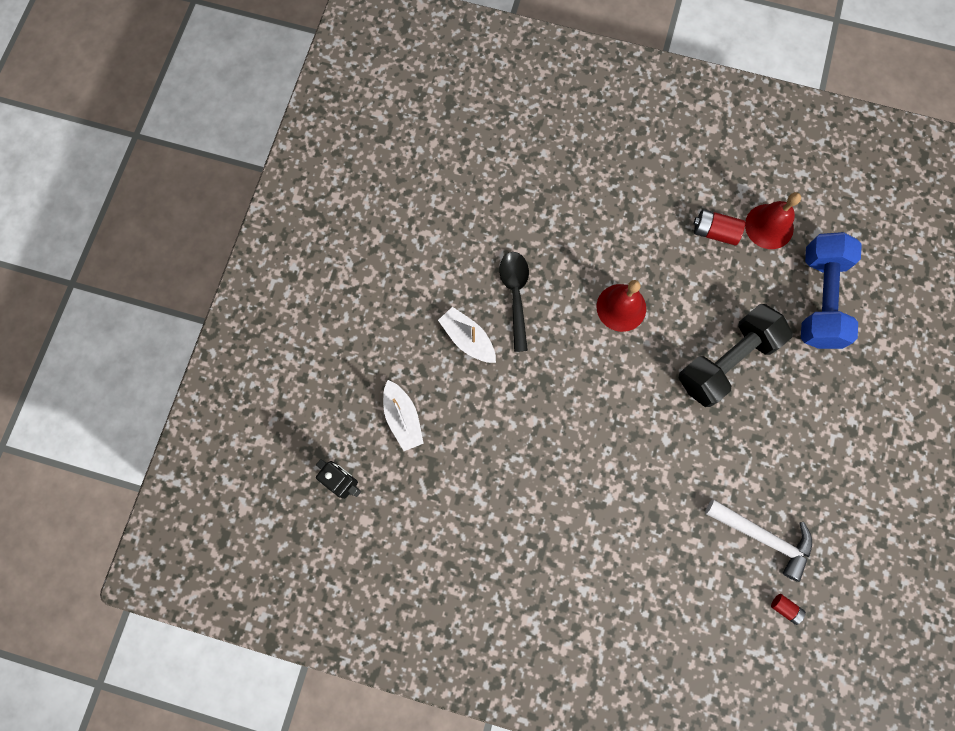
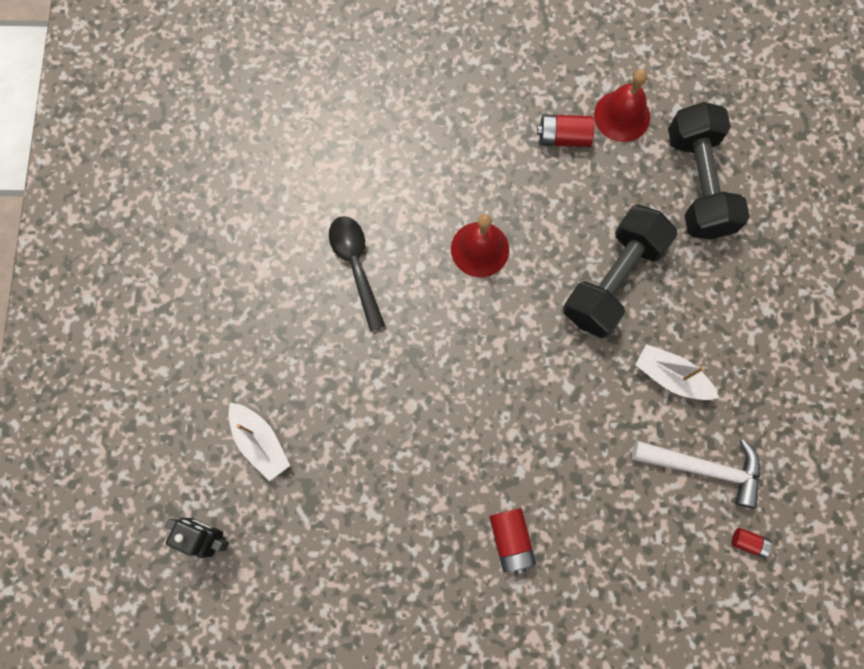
camera: 15 degrees left, 0 degrees up
white boat [438,307,496,363] -> white boat moved to [635,344,719,400]
blue dumbbell [801,232,862,349] -> black dumbbell [668,102,750,239]
none -> red battery [489,508,536,574]

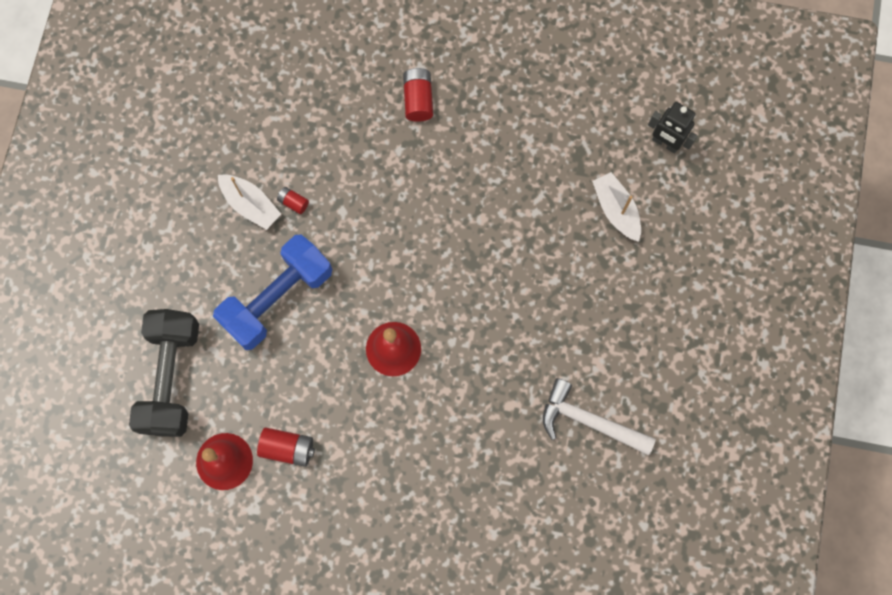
camera: 170 degrees left, 0 degrees up
black spoon [329,216,385,331] -> none
black dumbbell [563,204,678,338] -> blue dumbbell [213,234,332,350]
white hammer [632,439,760,509] -> white hammer moved to [543,378,656,455]
red battery [732,528,772,558] -> red battery moved to [277,187,309,214]

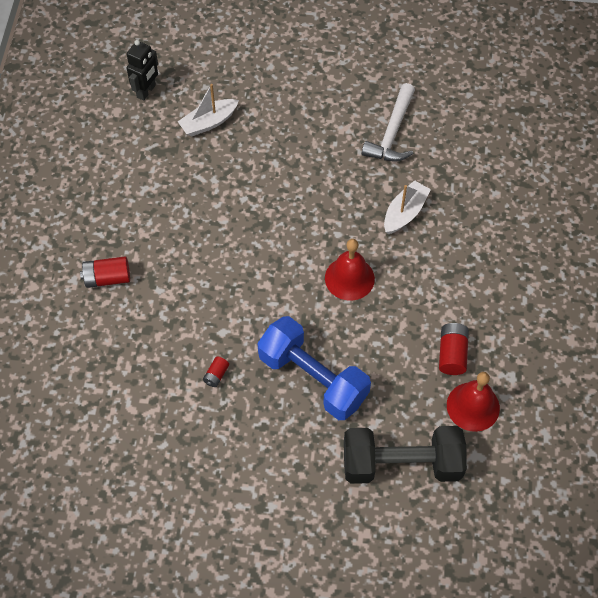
camera: 95 degrees left, 15 degrees down
white boat [218,175,281,230] -> white boat moved to [384,180,431,234]

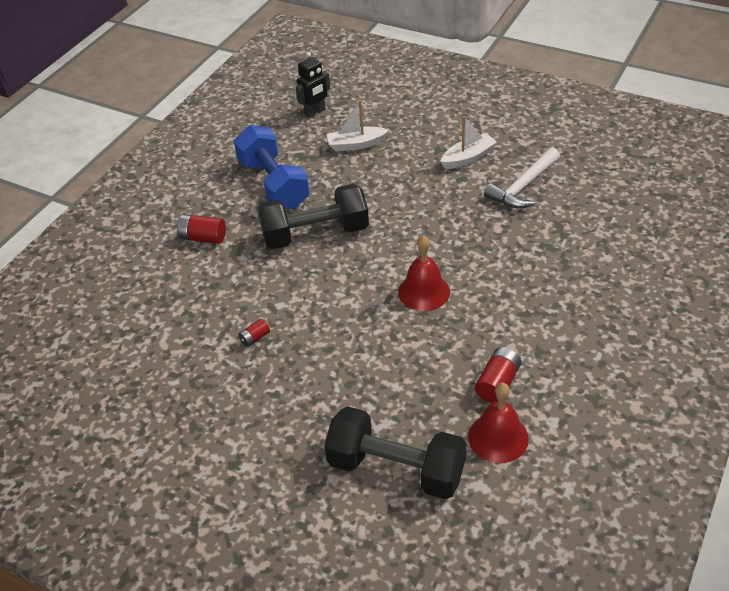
camera: 25 degrees right, 15 degrees down
blue dumbbell [257,316,371,420] -> blue dumbbell moved to [234,125,310,209]
white boat [384,180,431,234] -> white boat moved to [440,116,497,169]
none -> black dumbbell [257,184,369,249]

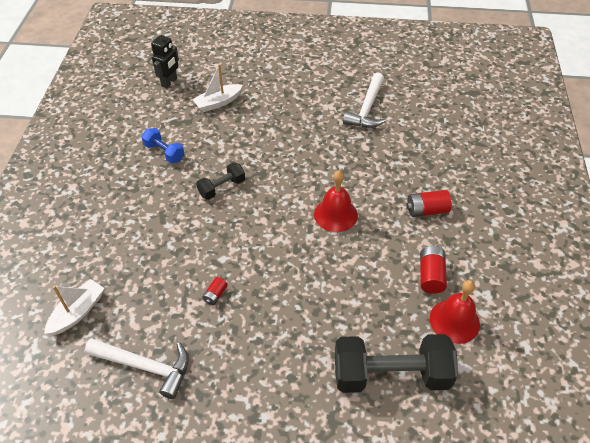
camera: 25 degrees left, 5 degrees up
red battery [177,214,226,244] -> red battery moved to [407,190,452,217]
blue dumbbell [234,125,310,209] -> blue dumbbell [141,128,185,163], size x0.51
black dumbbell [257,184,369,249] -> black dumbbell [196,162,245,200], size x0.51
white boat [440,116,497,169] -> white boat moved to [44,279,105,335]
none -> white hammer [85,338,189,399]

